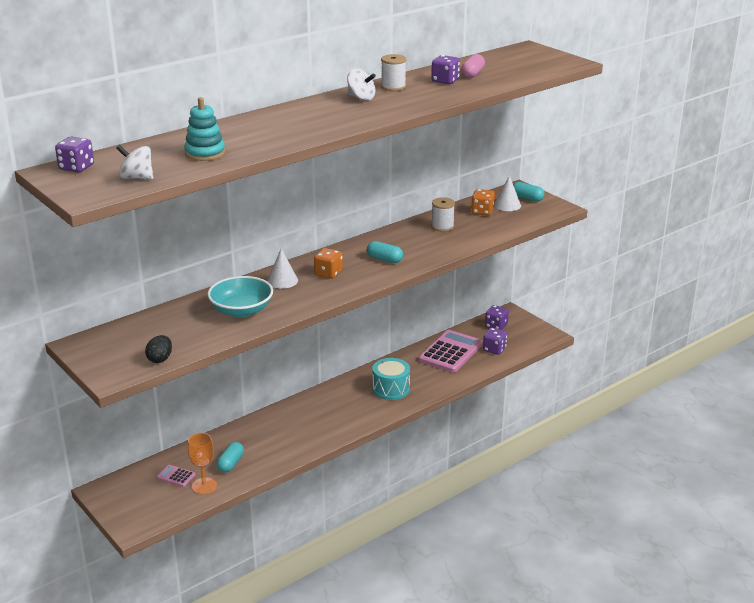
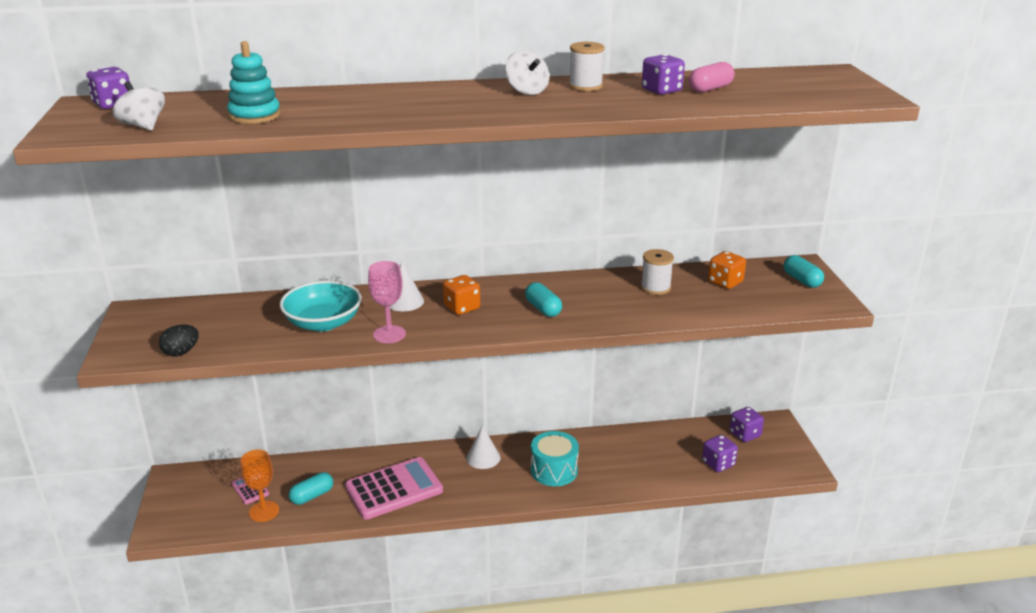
camera: 30 degrees right, 0 degrees up
pink calculator [419,330,483,373] -> pink calculator moved to [345,457,443,519]
white cone [494,176,521,211] -> white cone moved to [466,425,500,469]
none -> pink goblet [368,261,406,343]

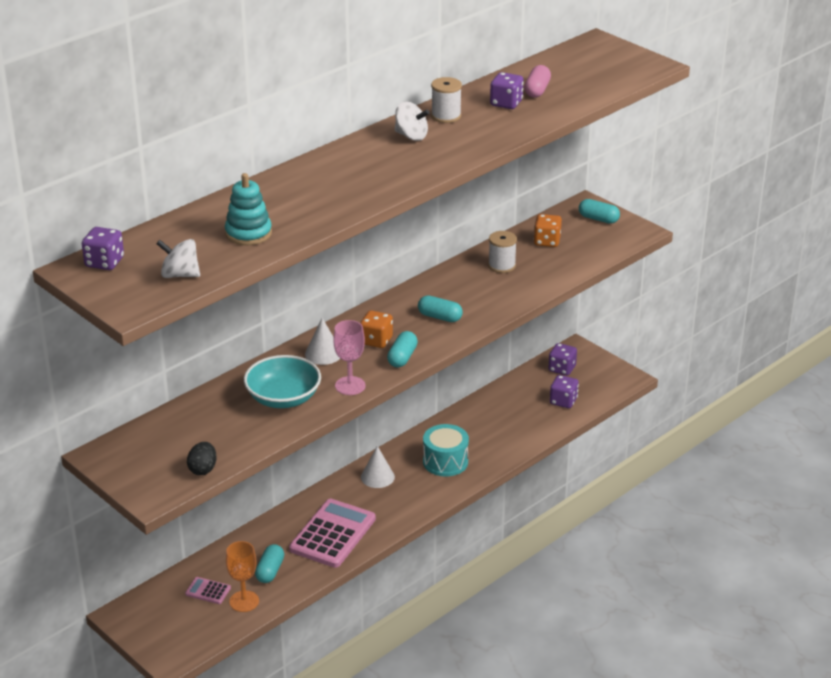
camera: 35 degrees left, 5 degrees up
none -> turquoise capsule [387,331,418,368]

